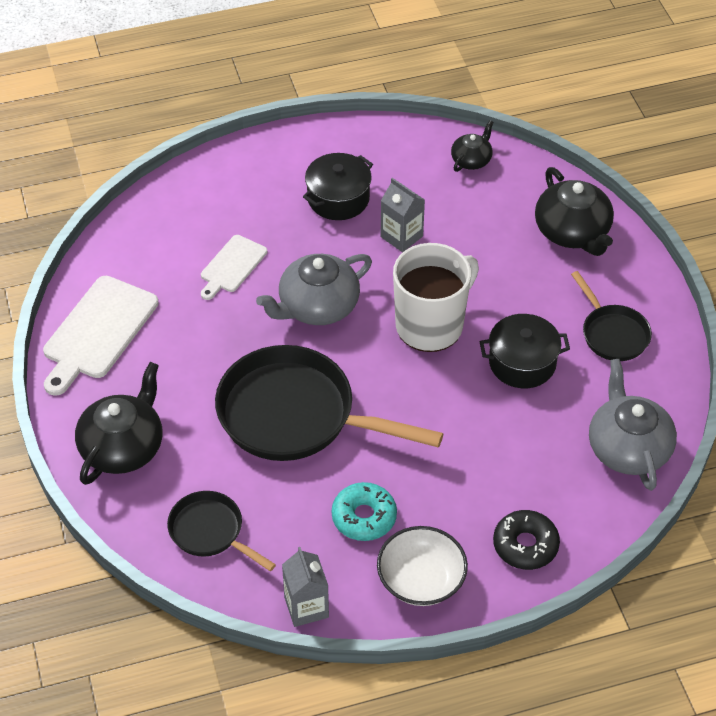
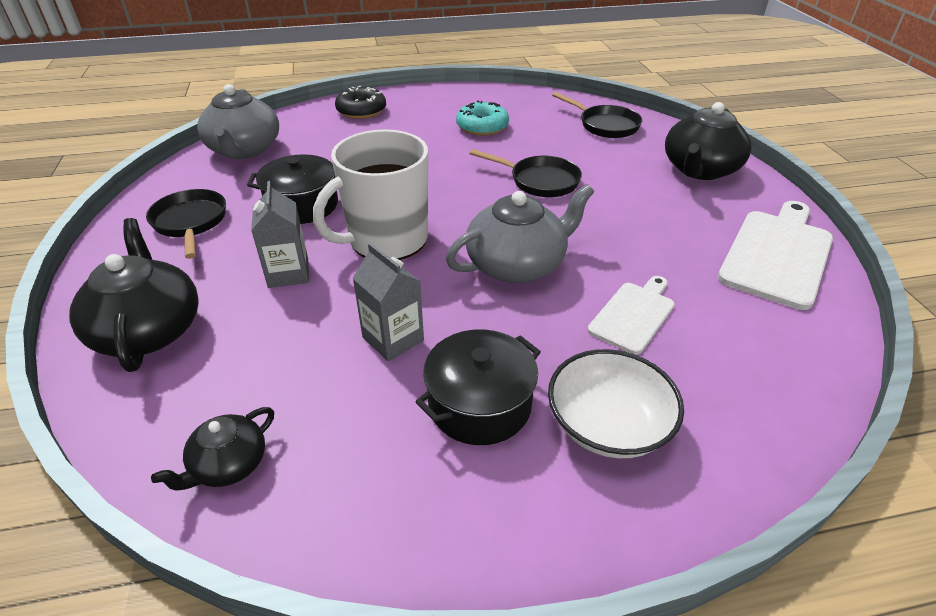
camera: 175 degrees left, 10 degrees down
black pan [215,345,444,461] -> black pan [470,149,582,197], size x0.52
grey carton [282,547,329,627] -> grey carton moved to [251,181,309,288]
white bowl [377,526,468,606] -> white bowl moved to [548,349,684,458]

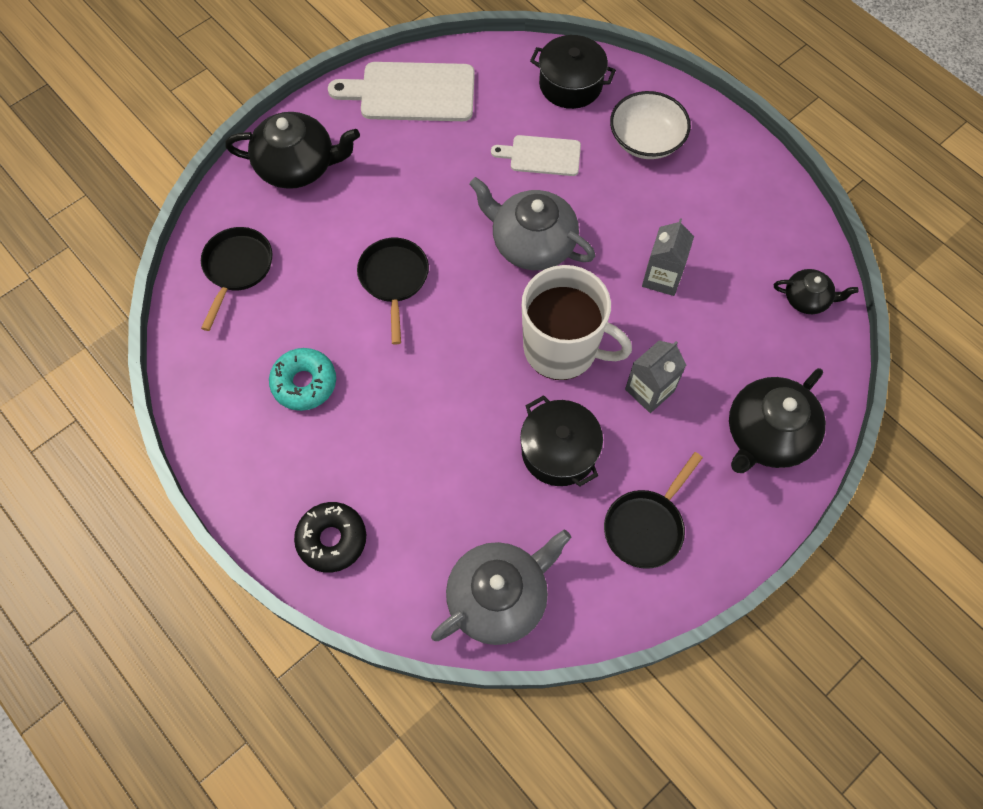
camera: 120 degrees left, 25 degrees up
black pot [415,329,541,445] -> black pot moved to [530,35,616,109]

